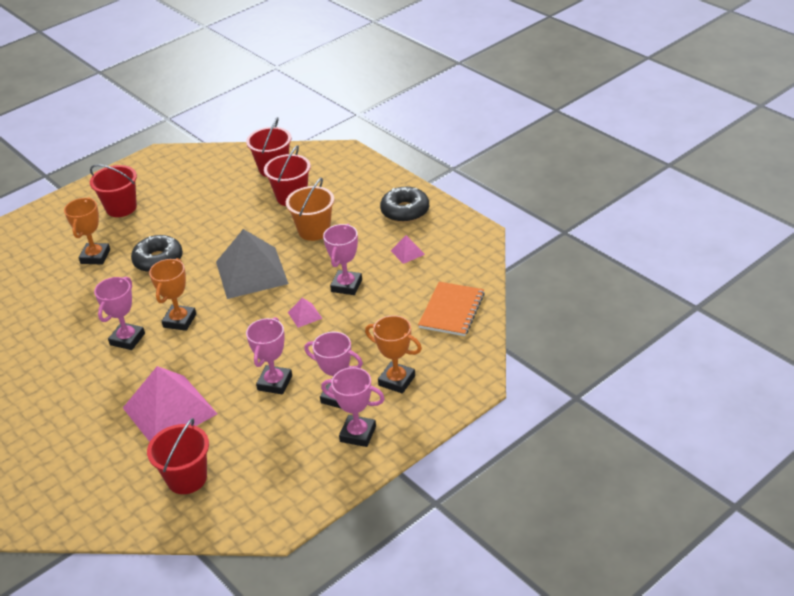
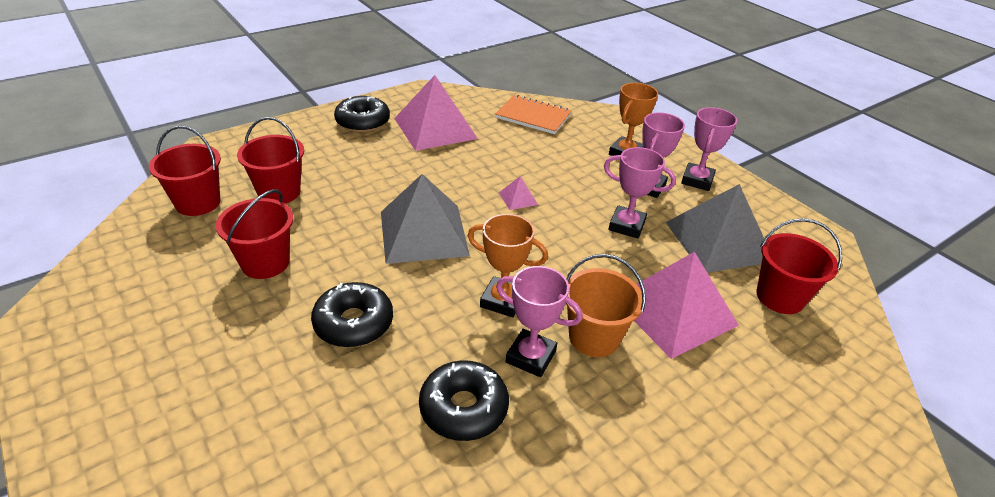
camera: 90 degrees left, 0 degrees up
orange trophy [64,197,110,265] -> none
red bucket [90,164,137,217] -> red bucket moved to [216,189,293,279]
orange bucket [286,178,334,241] -> orange bucket moved to [566,254,646,357]
pink trophy [323,224,362,295] -> none
pink pyramid [391,235,425,264] -> pink pyramid [394,75,478,151], size x2.43
none -> black donut [419,360,509,441]
none -> grey pyramid [665,184,764,273]

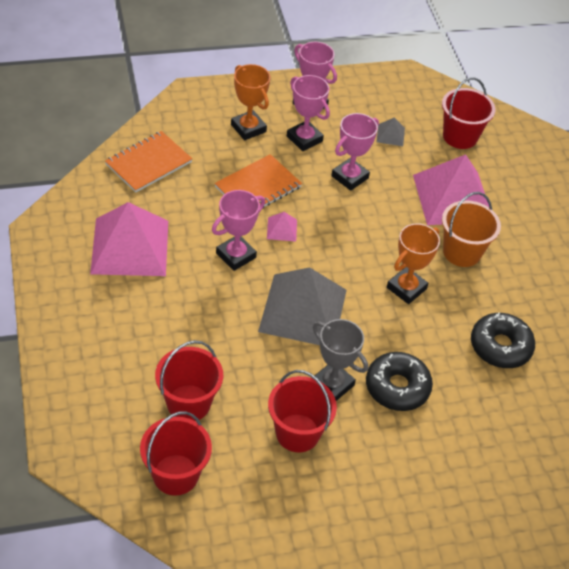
camera: 70 degrees left, 10 degrees up
black donut [334,96,390,133] -> none
pink trophy [496,266,583,377] -> pink trophy moved to [212,190,265,271]
grey pyramid [665,184,764,273] -> grey pyramid [376,117,405,146], size x0.41
none -> orange notebook [215,154,302,208]
none -> grey trophy [313,319,368,401]

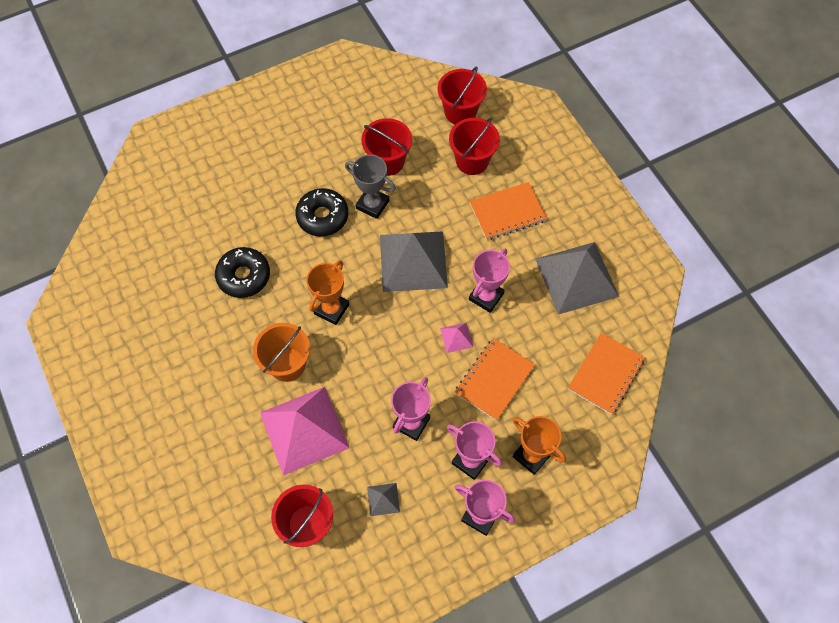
camera: 170 degrees right, 15 degrees up
pink pyramid [90,202,168,276] -> grey pyramid [535,242,619,315]
none -> orange notebook [470,182,547,240]

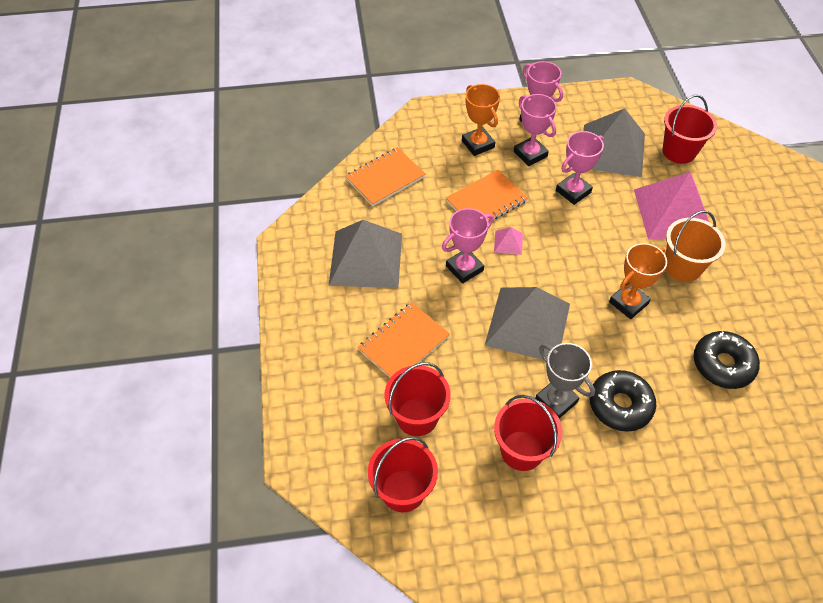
camera: 160 degrees left, 10 degrees down
grey pyramid [367,483,400,516] -> grey pyramid [583,108,645,177], size x2.43
orange notebook [470,182,547,240] -> orange notebook turned 45 degrees counterclockwise [358,302,450,378]

